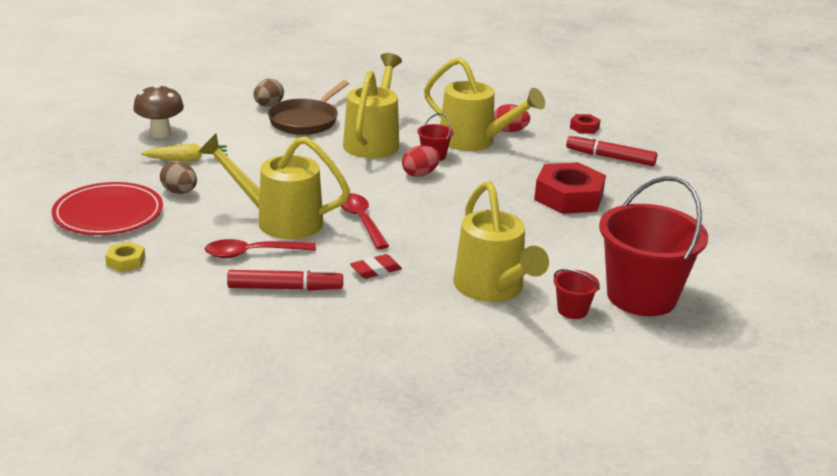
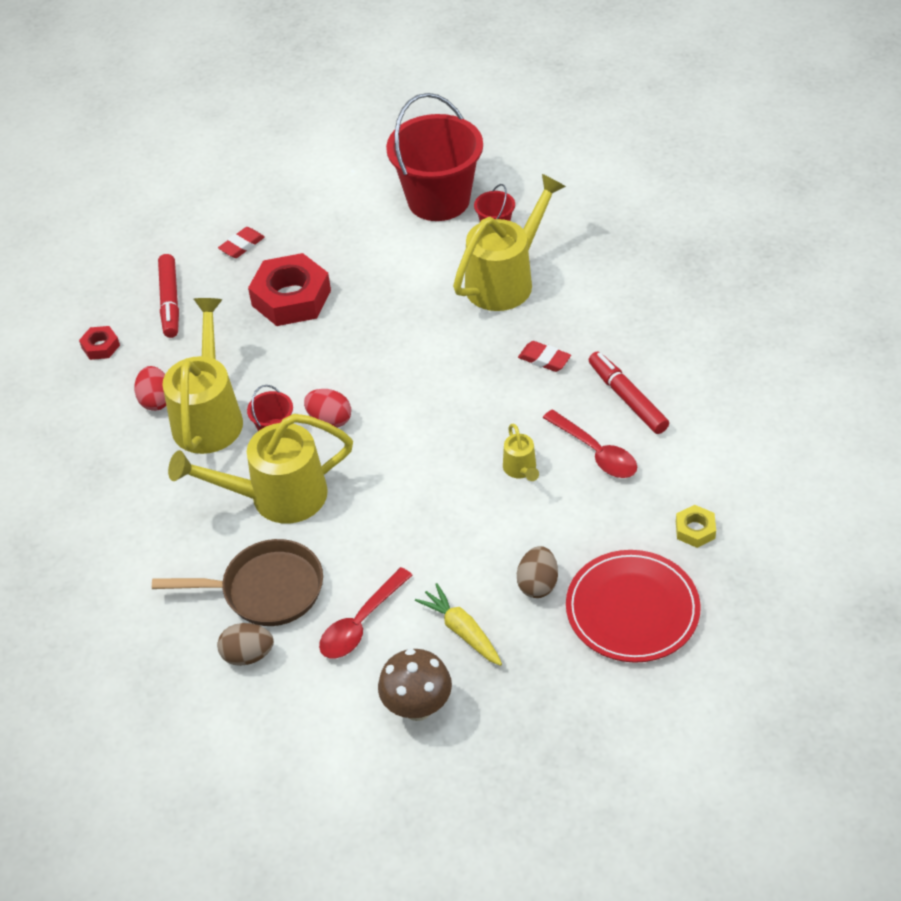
camera: 115 degrees left, 20 degrees up
yellow watering can [198,134,350,239] -> yellow watering can [503,424,539,481], size x0.45
red spoon [339,193,389,249] -> red spoon moved to [319,567,413,658]
none -> red eraser [218,227,265,258]

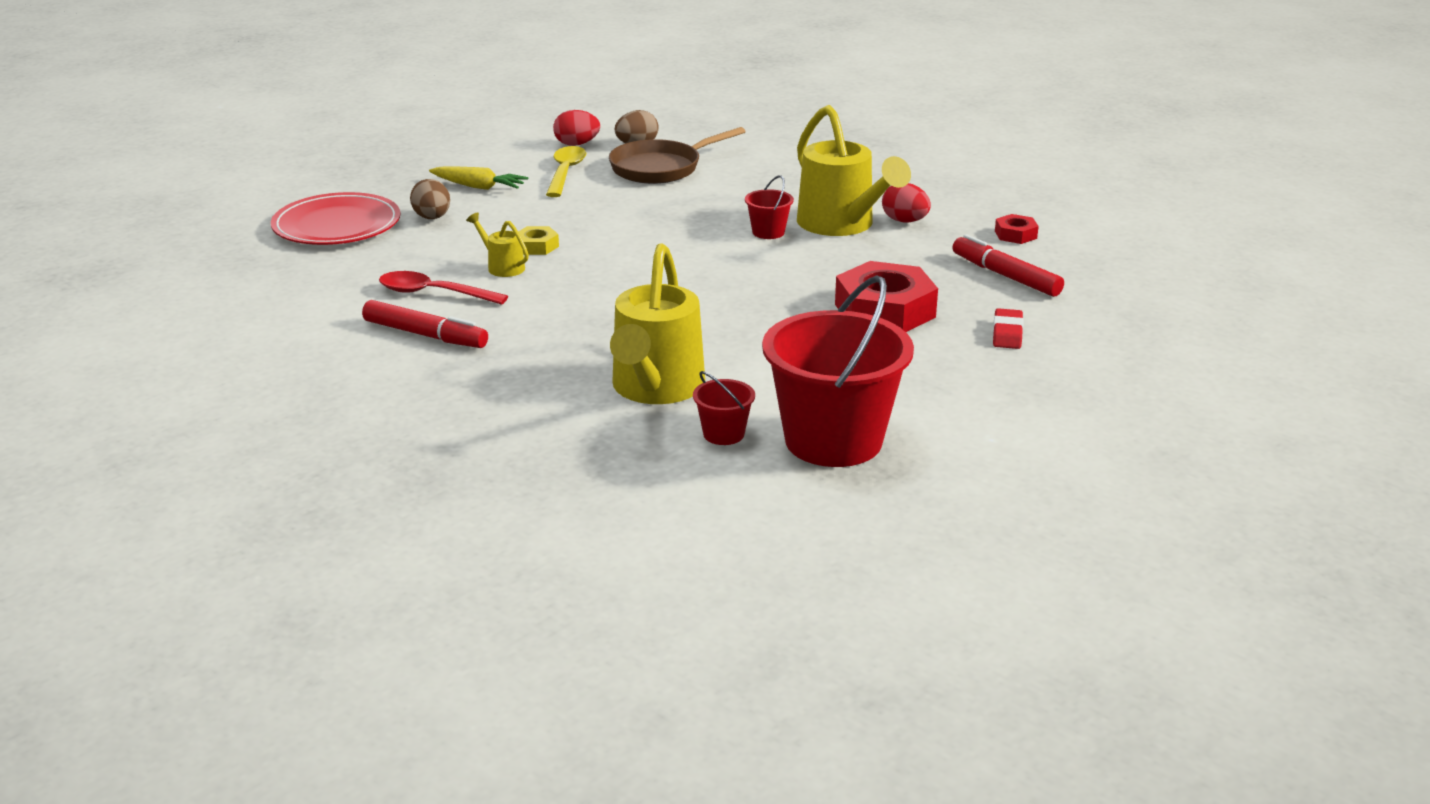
camera: 145 degrees right, 20 degrees down
yellow watering can [168,414,353,524] -> none
red egg [304,389,351,428] -> red egg moved to [553,110,600,146]
red spoon [319,567,413,658] -> yellow spoon [546,146,586,197]
brown mushroom [378,649,452,721] -> none
red eraser [518,341,571,372] -> none
yellow nut [676,505,716,548] -> yellow nut moved to [518,226,559,255]

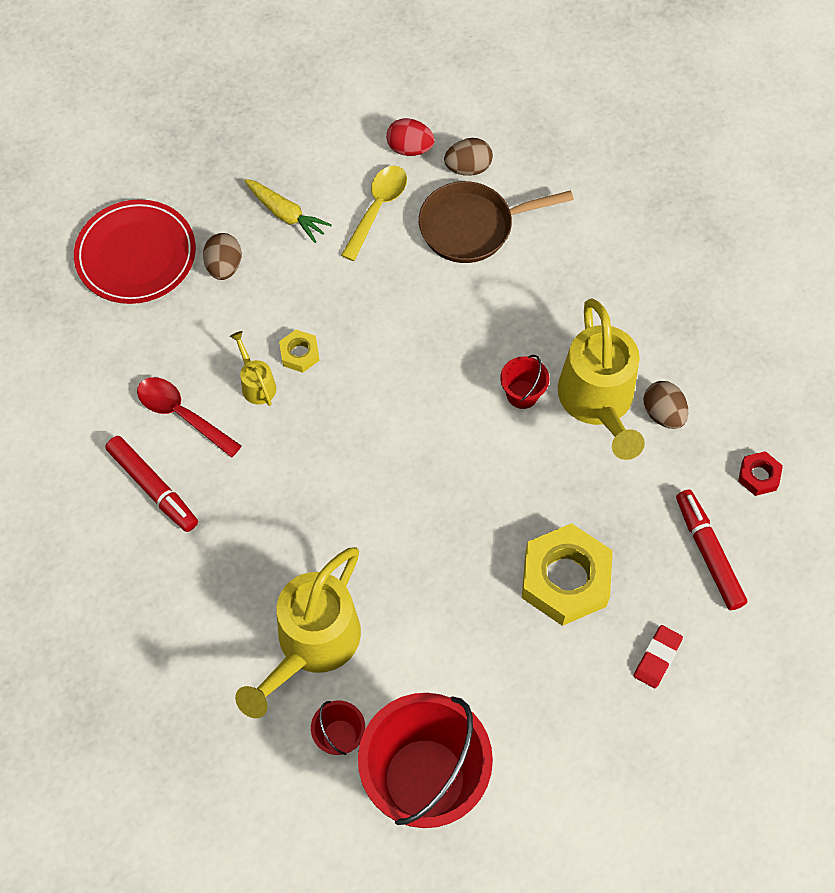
camera: 20 degrees right, 35 degrees up
red nut [835,261,938,332] -> yellow nut [522,523,613,626]
red egg [882,183,931,222] -> brown egg [644,381,688,429]

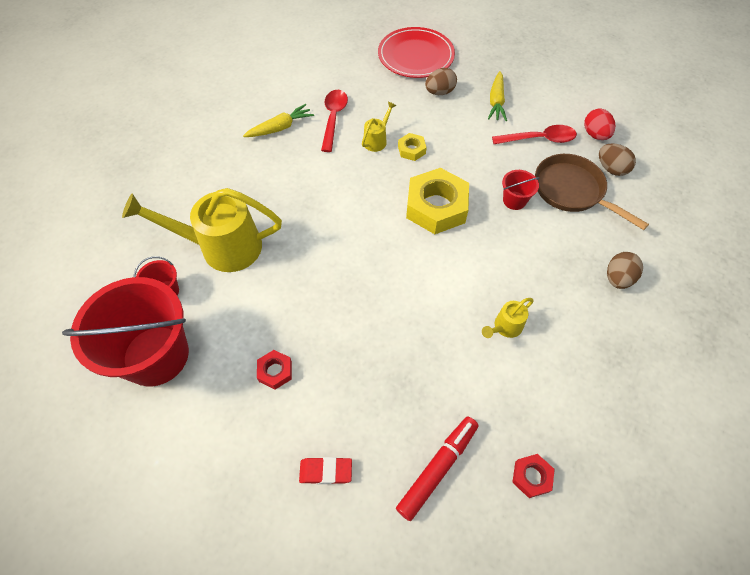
camera: 60 degrees right, 5 degrees down
red marker [105,436,198,532] -> yellow carrot [243,104,314,137]
yellow spoon [341,166,407,261] -> red spoon [492,125,577,144]
red bucket [500,355,549,409] -> red bucket moved to [502,170,540,210]
yellow nut [522,523,613,626] -> yellow nut moved to [406,168,469,234]
yellow watering can [558,298,645,460] -> yellow watering can [482,298,534,338], size x0.45
brown egg [644,381,688,429] -> brown egg moved to [607,252,643,289]
none -> red nut [257,350,292,390]

